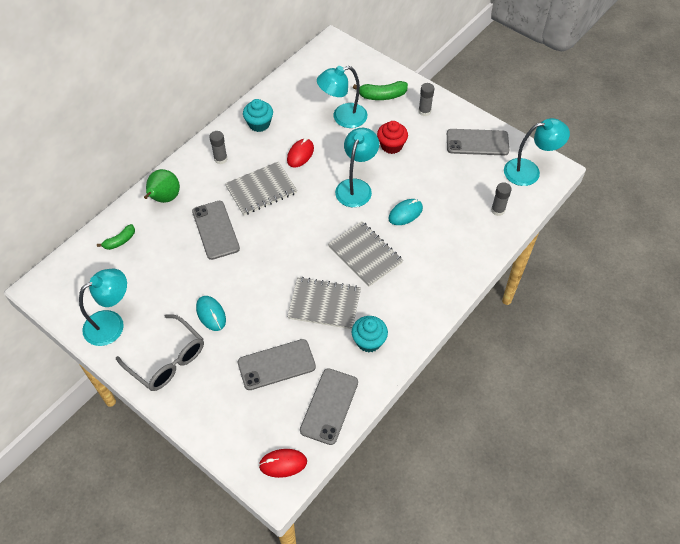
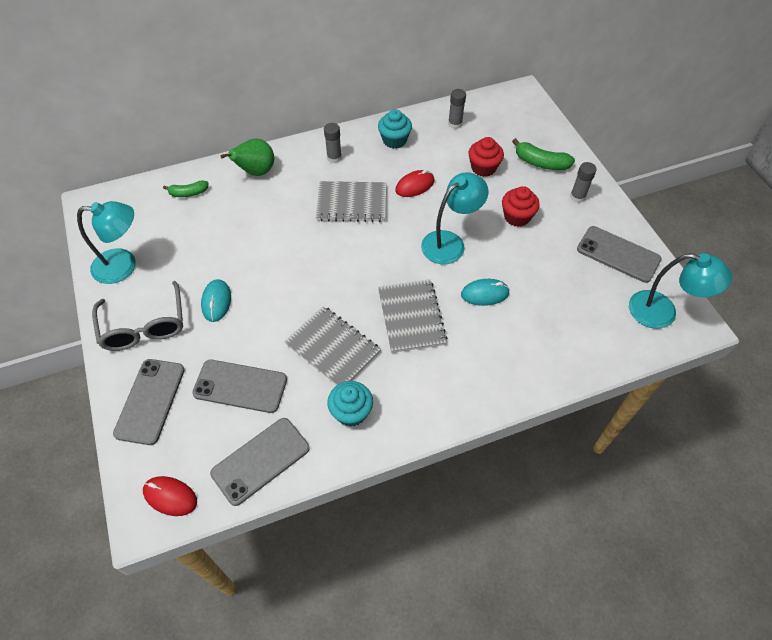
camera: 30 degrees right, 0 degrees up
grey phone [192,201,240,260] -> grey phone moved to [113,359,185,445]
turquoise lamp [317,66,367,128] -> red cupcake [468,137,504,177]
grey glue stick [491,182,512,216] -> grey glue stick moved to [448,89,466,129]

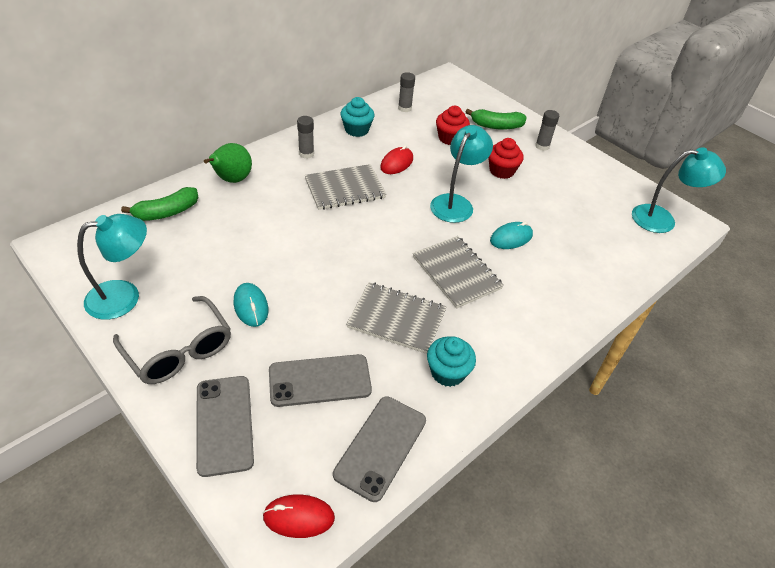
camera: 25 degrees left, 10 degrees down
green banana [163,181,209,197] -> green banana [121,187,199,221], size x1.51
grey phone [577,226,662,283] -> none

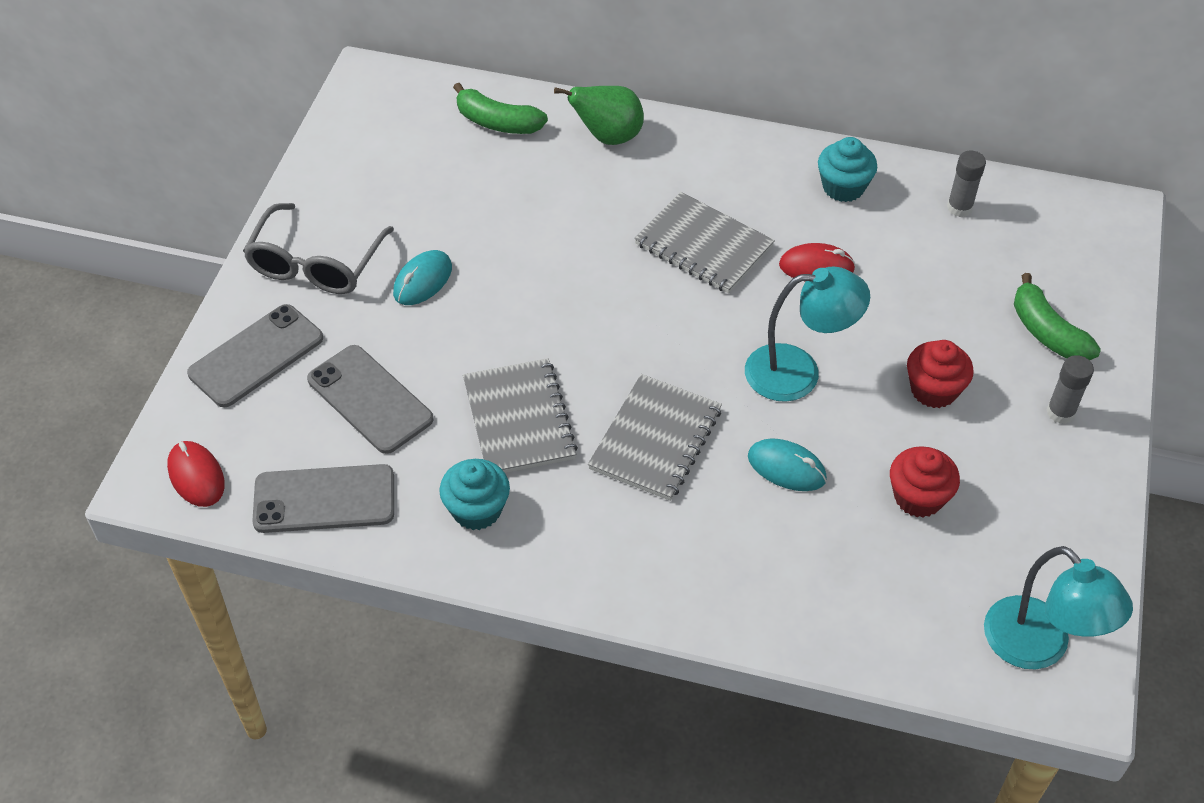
camera: 60 degrees right, 5 degrees up
turquoise lamp [77,214,147,320] -> none
grey glue stick [297,116,314,159] -> none
red cupcake [436,106,470,145] -> red cupcake moved to [890,446,960,518]

